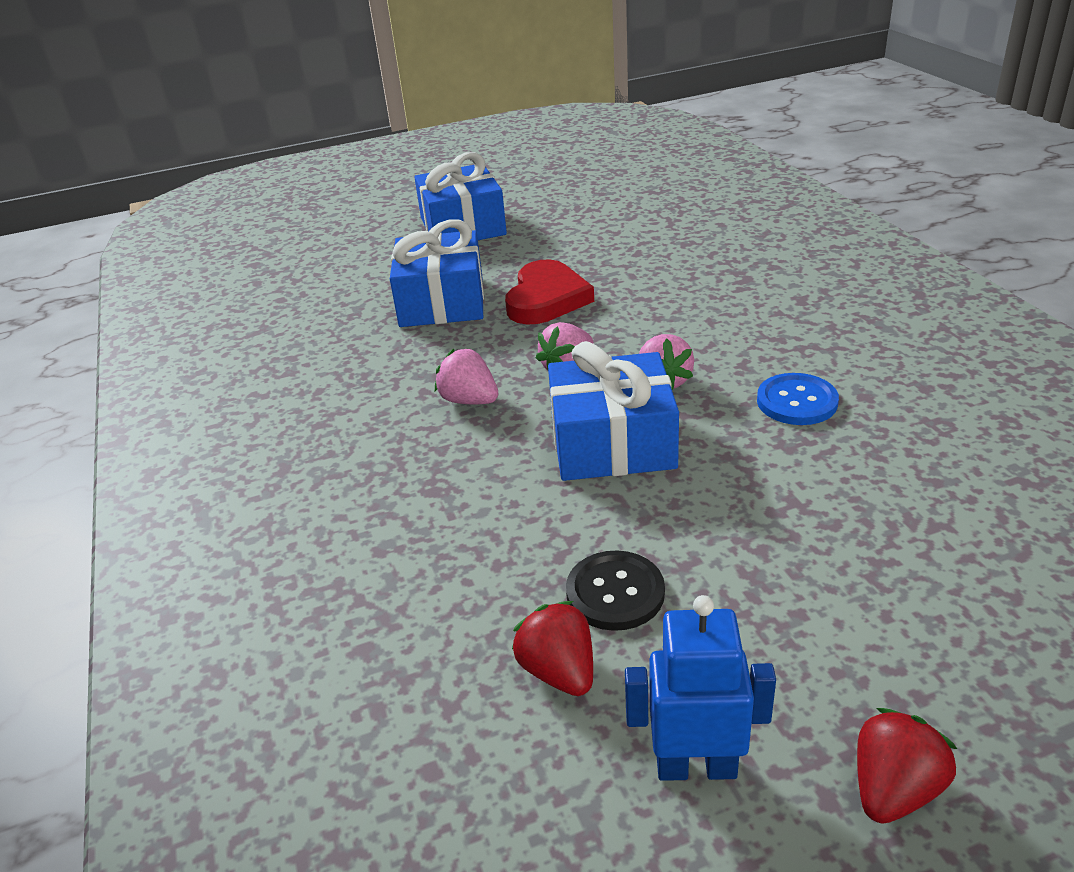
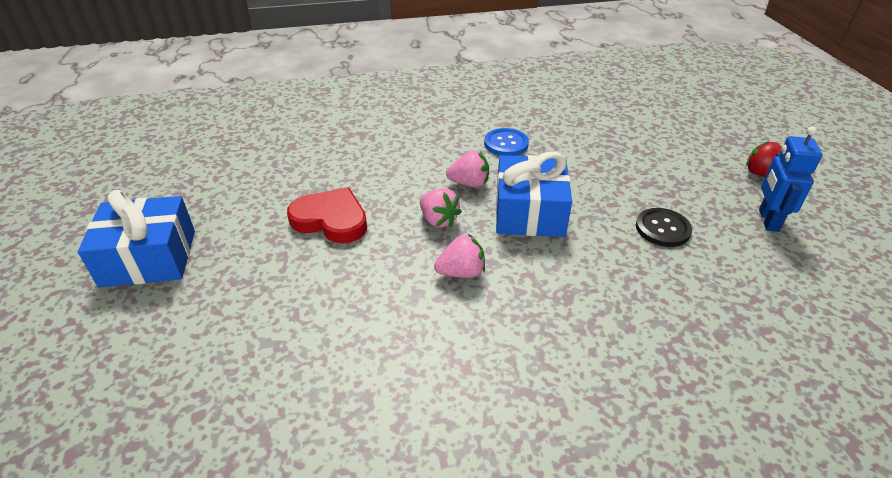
camera: 85 degrees left, 5 degrees up
blue gift [390,219,484,327] -> none
pink strawberry [435,348,498,404] -> pink strawberry turned 150 degrees counterclockwise [434,234,485,278]
red strawberry [512,601,593,696] -> none

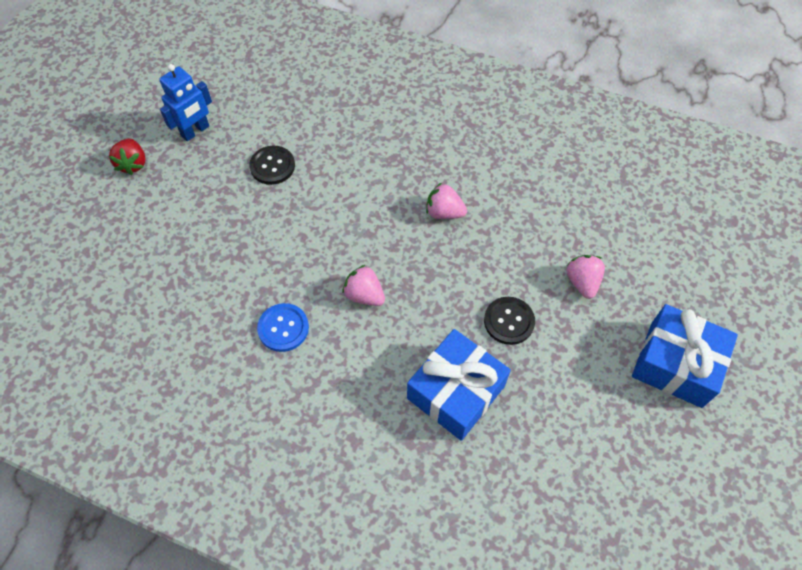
camera: 145 degrees left, 20 degrees up
red heart [287,187,367,243] -> black button [484,297,535,345]
pink strawberry [420,188,462,228] -> pink strawberry moved to [566,255,605,299]
blue gift [496,151,572,237] -> blue gift moved to [407,329,511,441]

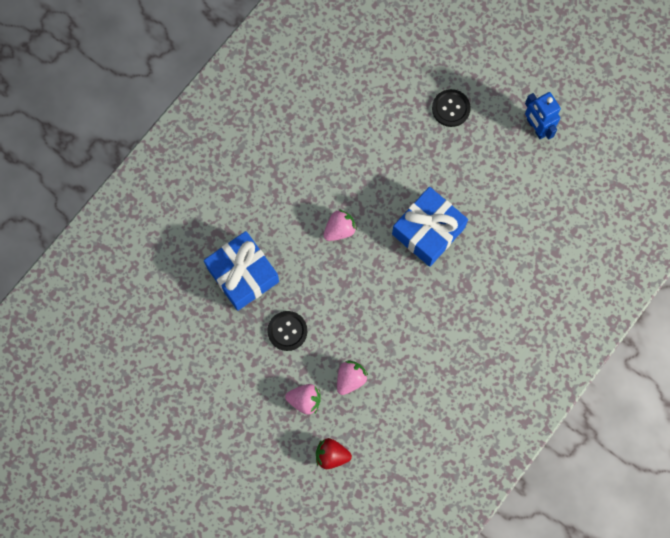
camera: 105 degrees right, 15 degrees up
red strawberry [109,139,146,175] -> red strawberry moved to [316,438,352,469]
black button [249,146,295,185] -> black button moved to [432,89,471,127]
blue button [257,303,309,352] -> none
pink strawberry [426,182,467,219] -> pink strawberry moved to [337,360,368,395]
blue gift [632,304,738,408] -> blue gift moved to [392,187,468,267]

